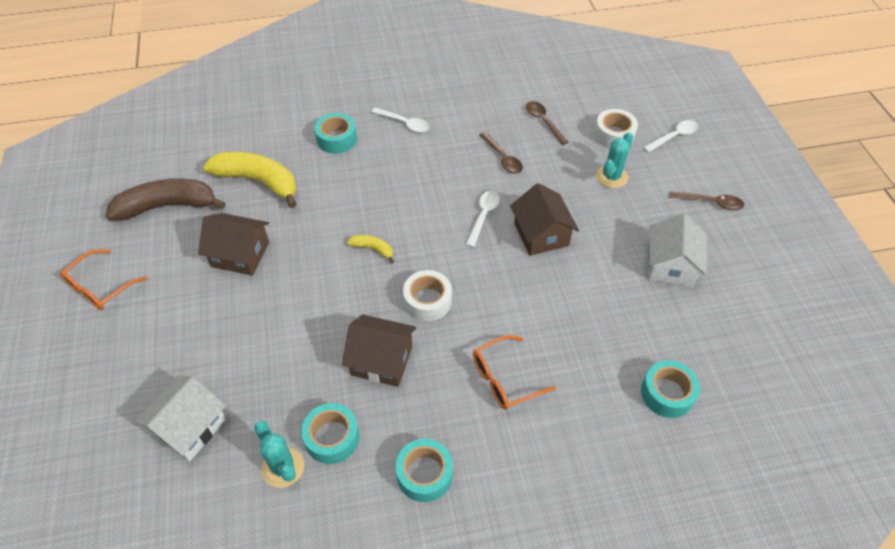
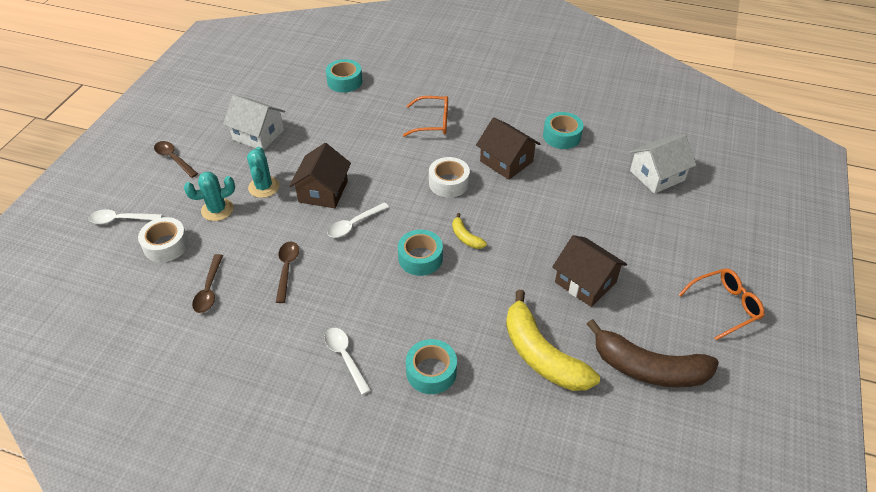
camera: 150 degrees left, 5 degrees down
turquoise cactus [254,421,305,488] -> turquoise cactus moved to [247,147,280,198]
turquoise tape [395,438,453,502] -> turquoise tape moved to [398,230,443,276]
white house [648,213,707,287] -> white house turned 75 degrees clockwise [223,95,285,150]

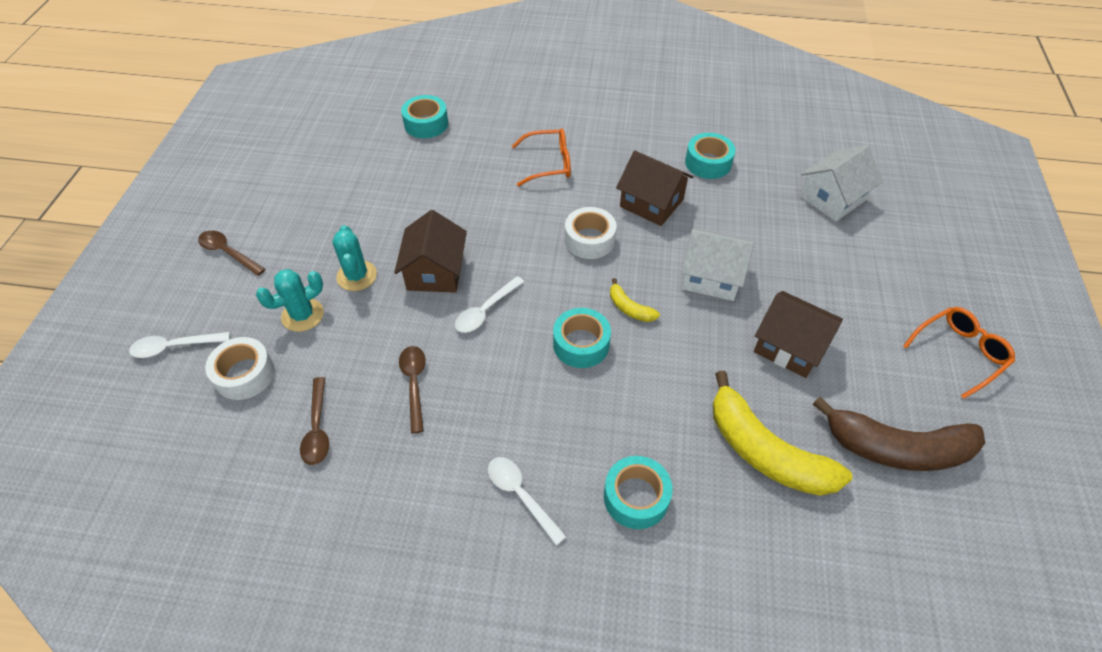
camera: 10 degrees left, 5 degrees up
white house [223,95,285,150] -> white house moved to [681,228,754,301]

